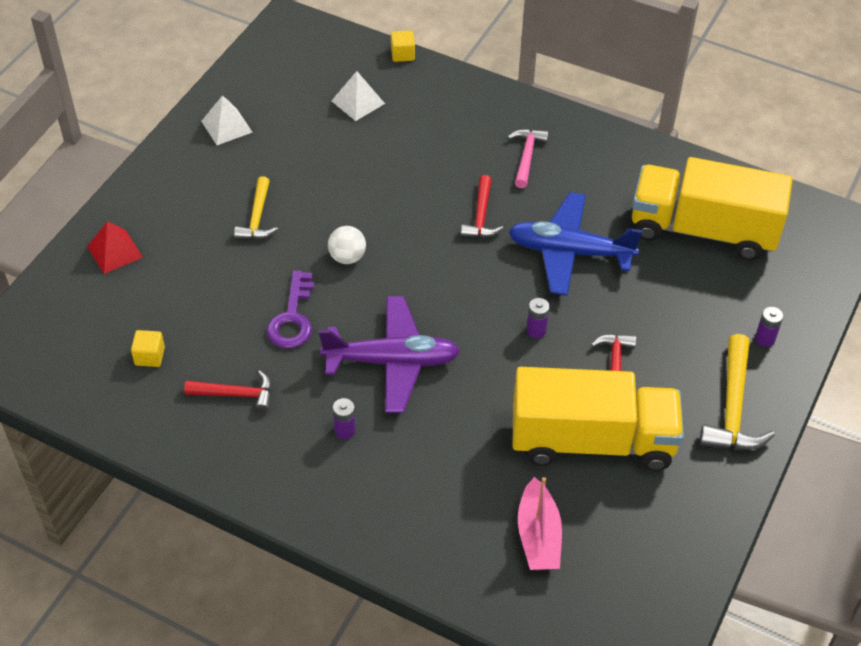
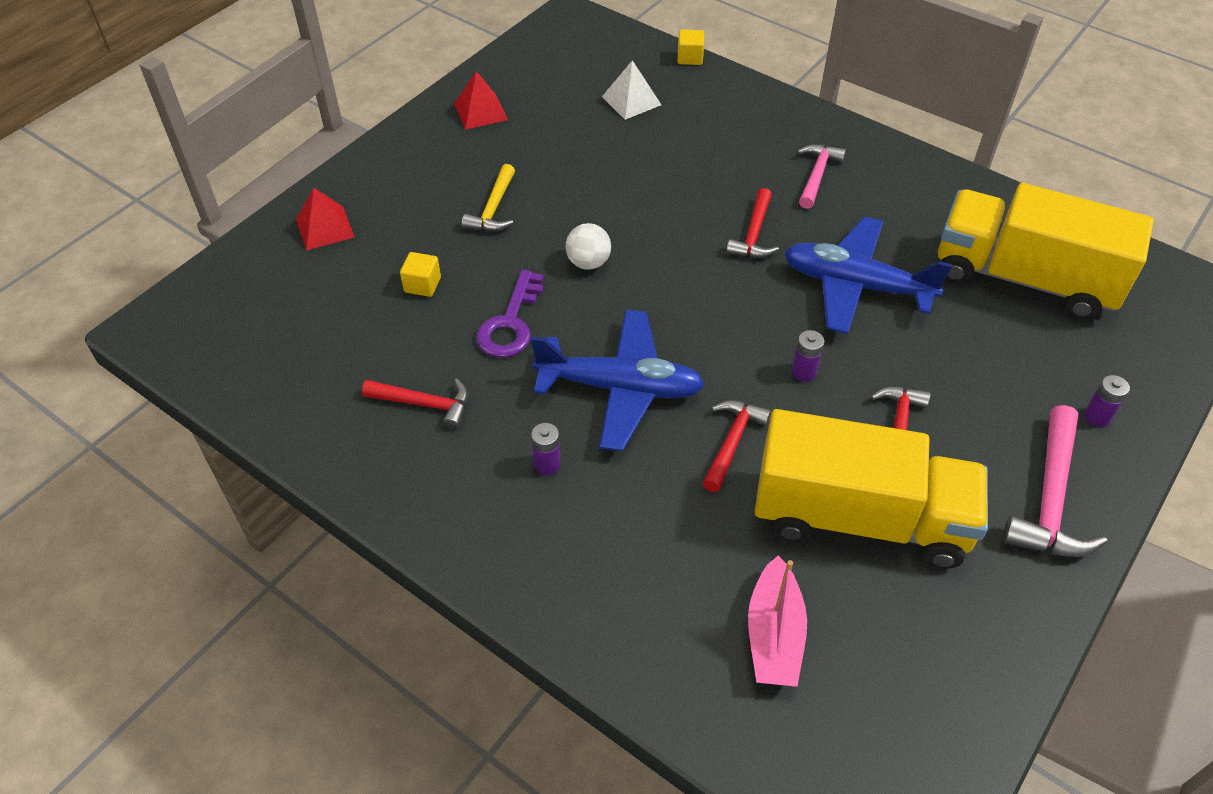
camera: 10 degrees right, 0 degrees up
yellow cube [131,330,165,367] -> yellow cube moved to [400,252,441,297]
white pyramid [201,95,253,145] -> red pyramid [454,71,508,130]
purple plane [319,296,460,413] -> blue plane [531,310,705,451]
yellow hammer [699,334,775,450] -> pink hammer [1002,405,1107,557]
none -> red hammer [703,400,771,492]

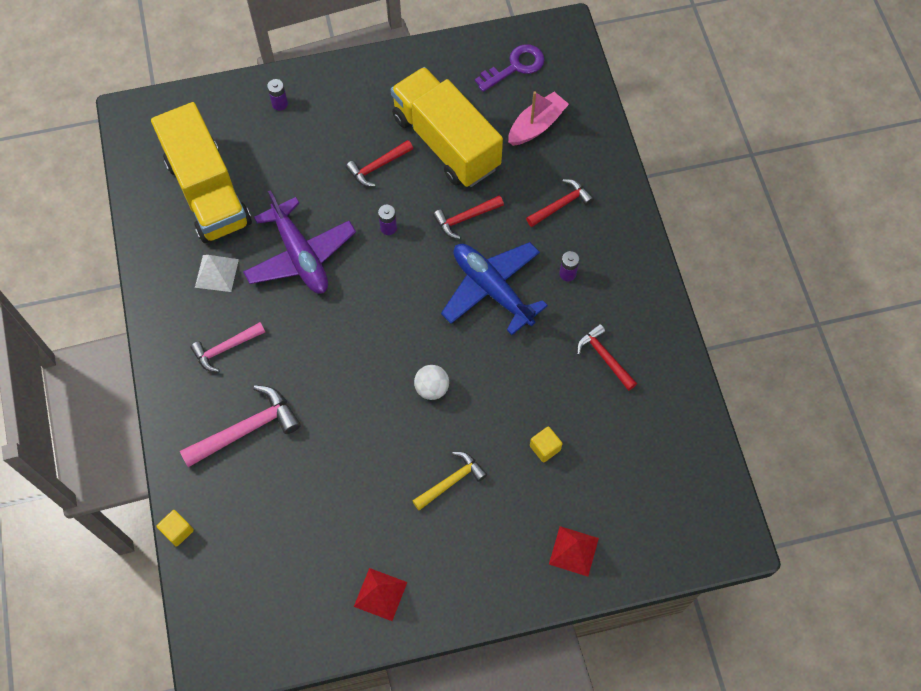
camera: 140 degrees left, 15 degrees up
purple key [476,270,544,358] -> purple key moved to [475,44,545,92]
white pyramid [602,60,661,120] -> white pyramid moved to [195,255,239,292]
red hammer [726,188,779,258] -> red hammer moved to [526,179,594,227]
blue plane [784,217,952,334] -> purple plane [243,190,356,294]
pink hammer [1002,405,1107,557] -> pink hammer moved to [180,385,301,467]

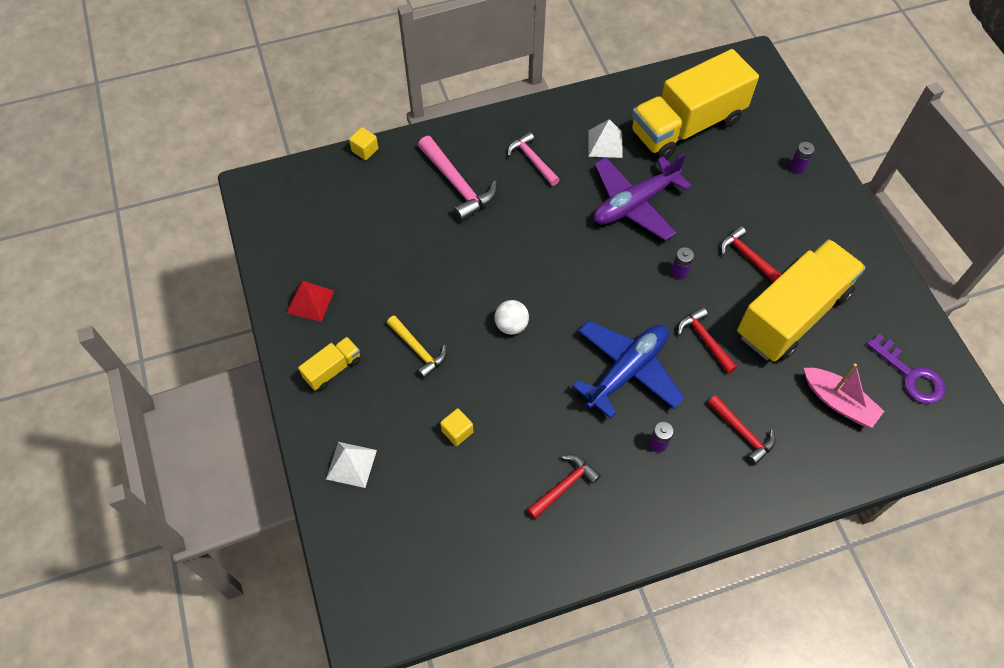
camera: 85 degrees right, 5 degrees down
red pyramid [549,526,599,577] -> white pyramid [326,442,377,488]
none -> yellow truck [298,337,361,391]

